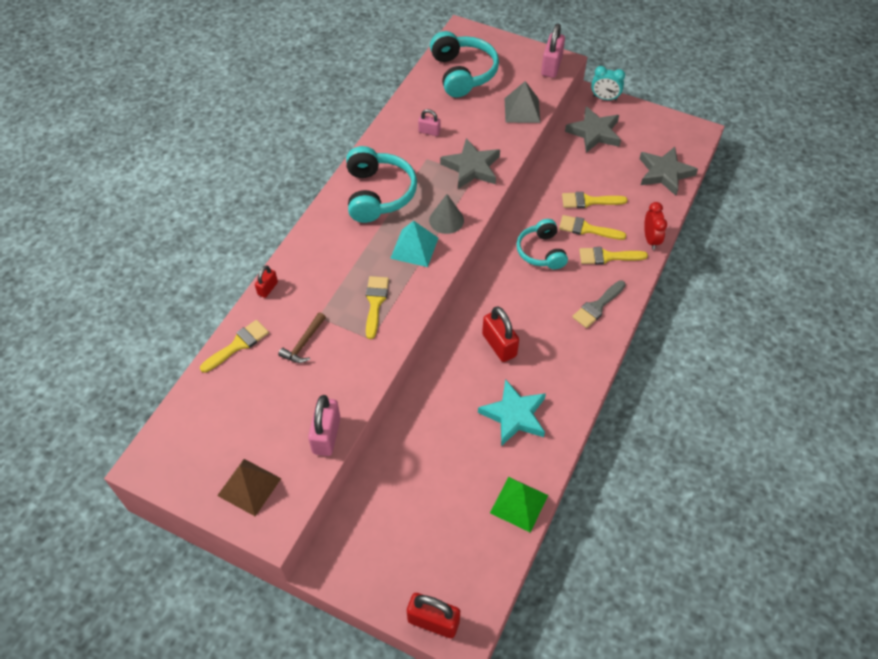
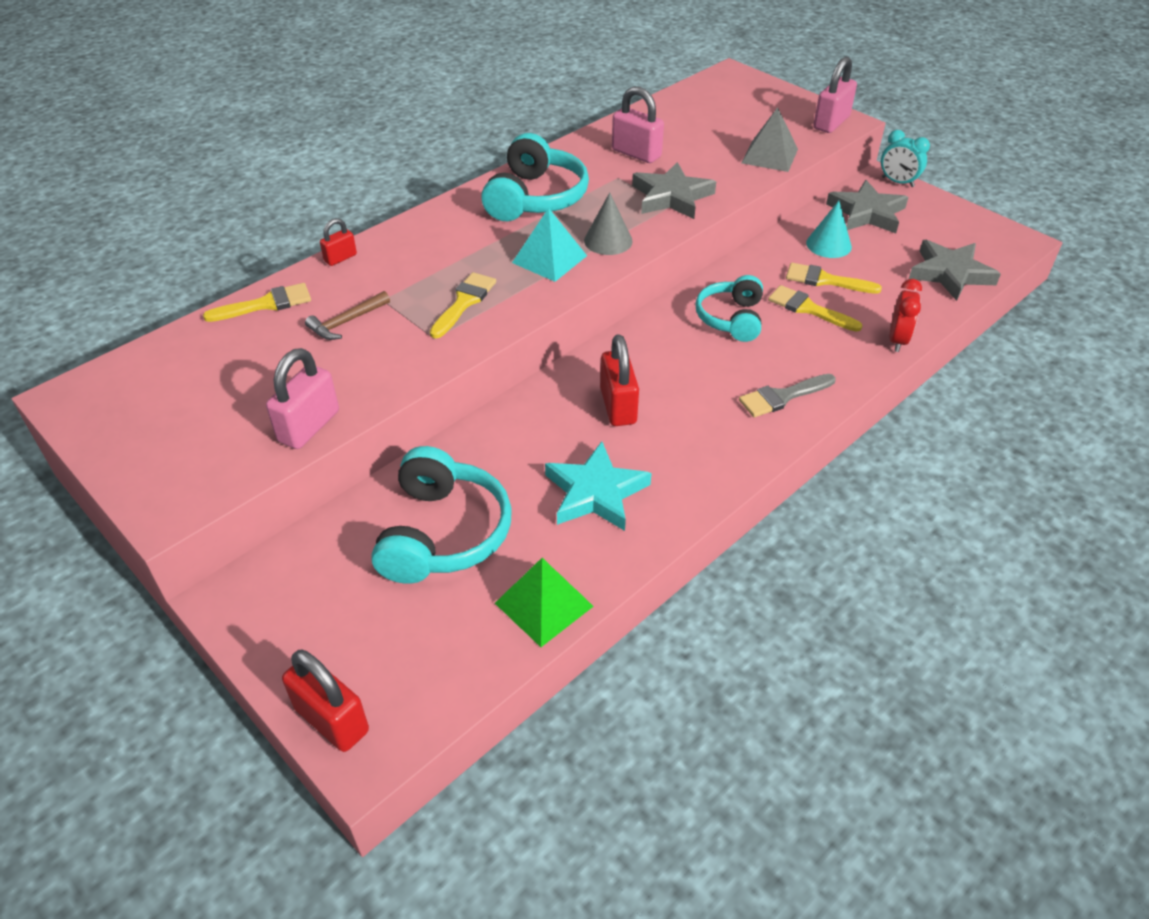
camera: 20 degrees right, 10 degrees down
brown pyramid [217,459,282,516] -> none
pink padlock [418,109,440,136] -> pink padlock [612,86,664,163], size x1.76
turquoise headphones [430,31,499,97] -> turquoise headphones moved to [371,446,512,584]
yellow brush [579,247,648,265] -> none
none -> turquoise cone [806,201,852,258]

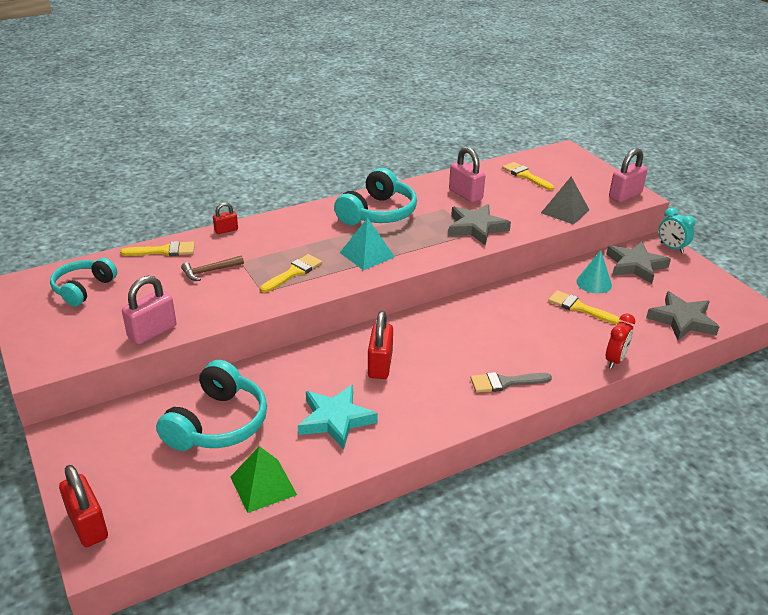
camera: 15 degrees right, 10 degrees down
grey cone [584,192,633,255] -> none
turquoise headphones [695,275,763,342] -> turquoise headphones moved to [50,258,117,307]
yellow brush [768,285,862,332] -> yellow brush moved to [503,162,554,190]

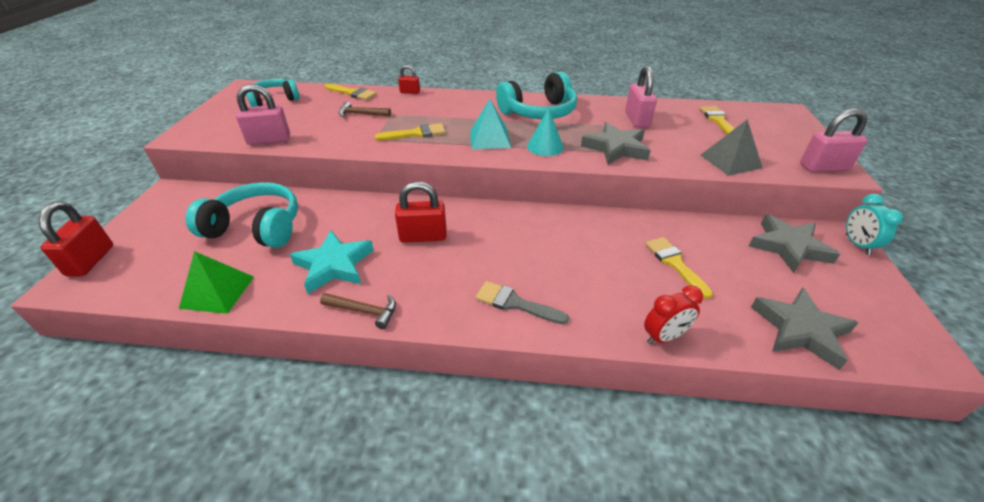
camera: 35 degrees right, 5 degrees up
turquoise headphones [156,360,267,451] -> turquoise headphones turned 135 degrees counterclockwise [185,182,298,248]
red padlock [368,311,393,379] -> red padlock turned 45 degrees clockwise [395,181,447,243]
turquoise cone [576,250,612,294] -> turquoise cone moved to [527,108,563,156]
none -> brown hammer [320,293,396,329]

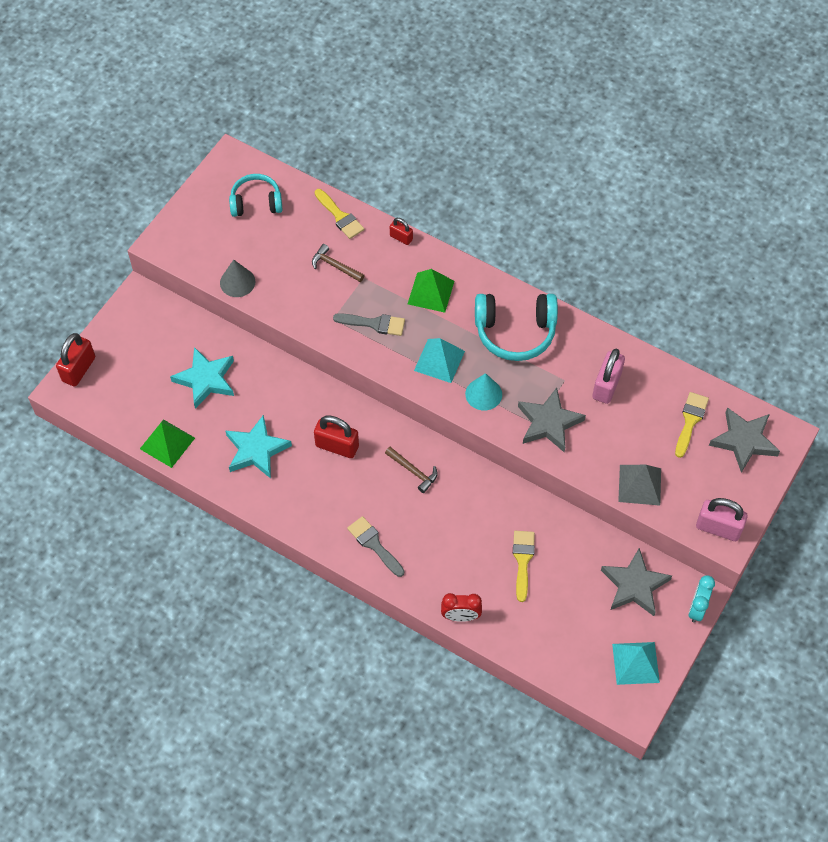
camera: 25 degrees right, 20 degrees up
turquoise headphones [185,182,298,248] -> turquoise star [170,347,234,409]
pink padlock [236,84,290,145] -> grey cone [220,260,255,297]
brown hammer [320,293,396,329] -> brown hammer moved to [385,447,438,493]
yellow brush [375,123,446,140] -> grey brush [333,313,405,336]
grey star [751,287,858,370] -> grey star moved to [709,407,780,473]
none -> green pyramid [408,269,454,313]
none -> turquoise pyramid [612,642,660,685]

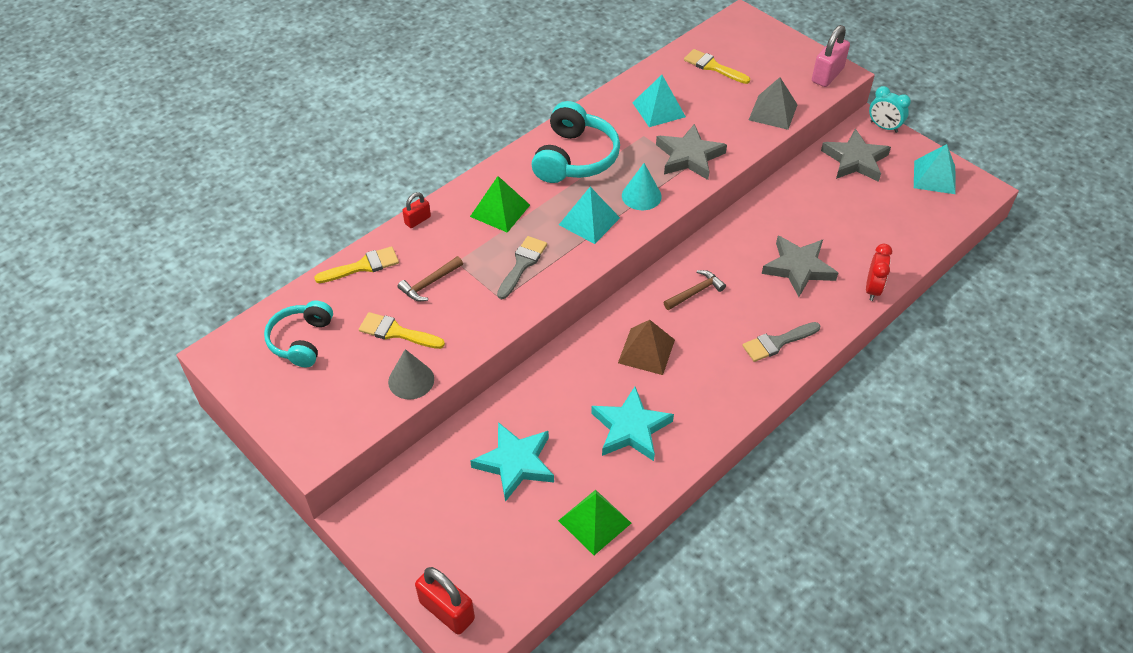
camera: 75 degrees left, 10 degrees down
red padlock [314,416,359,458] -> brown pyramid [618,320,675,375]
yellow brush [513,531,535,602] -> yellow brush moved to [359,312,445,349]
pink padlock [592,349,625,404] -> turquoise pyramid [632,75,686,127]
grey star [709,407,780,473] -> grey star moved to [762,236,838,297]

